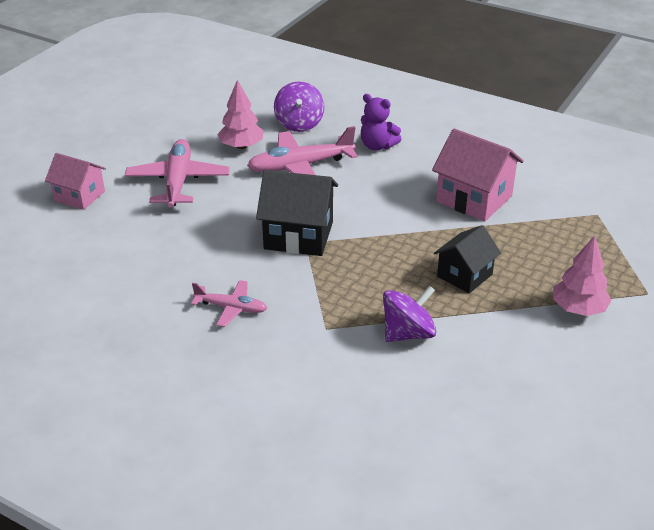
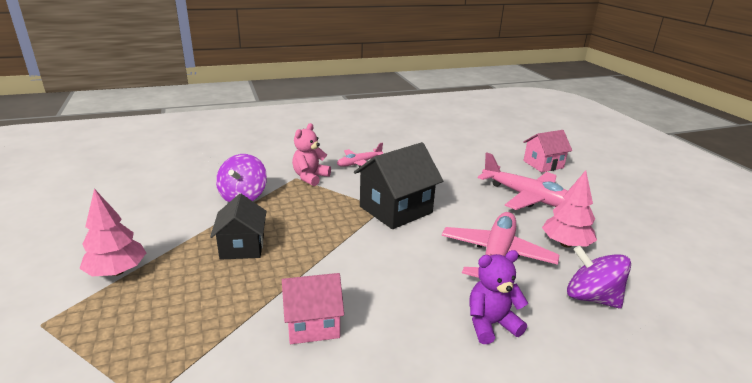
camera: 130 degrees right, 10 degrees down
pink house [432,128,524,222] -> pink house [282,273,344,344], size x0.65
none -> pink teddy bear [292,123,331,186]

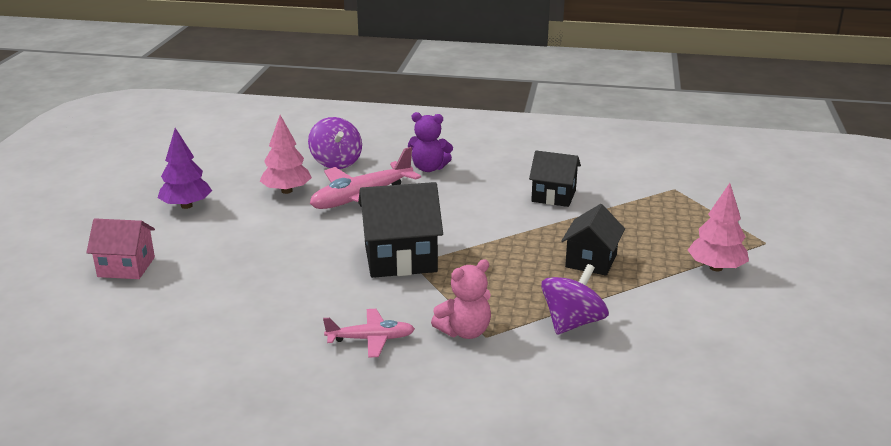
camera: 150 degrees left, 0 degrees up
pink house [282,273,344,344] -> black house [529,150,581,207]
pink plane [478,152,567,210] -> none
none -> purple tree [158,128,212,209]

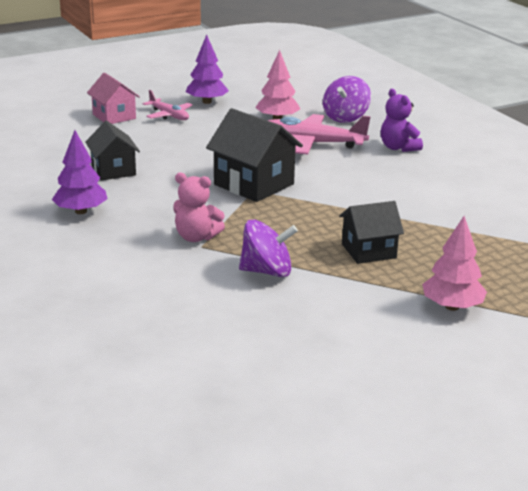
camera: 50 degrees right, 0 degrees up
pink plane [323,309,415,358] -> pink plane moved to [143,90,192,120]
black house [529,150,581,207] -> black house moved to [85,121,140,181]
none -> purple tree [52,130,107,214]

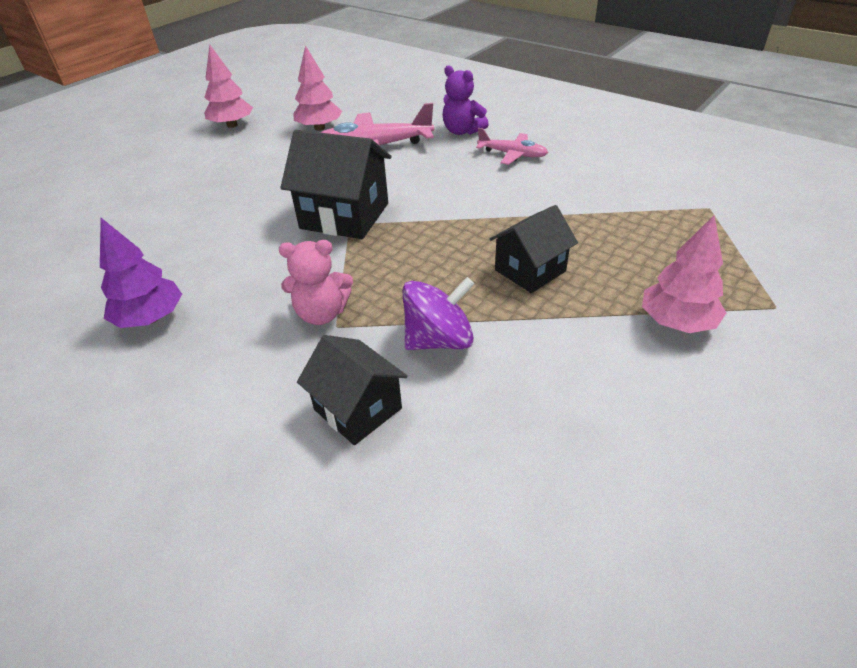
camera: 20 degrees left, 15 degrees up
black house [85,121,140,181] -> black house moved to [297,335,408,445]
pink house [87,72,140,124] -> none
pink plane [143,90,192,120] -> pink plane moved to [476,128,548,165]
purple tree [186,35,229,104] -> pink tree [204,45,253,128]
purple spinning top [323,76,371,123] -> none

